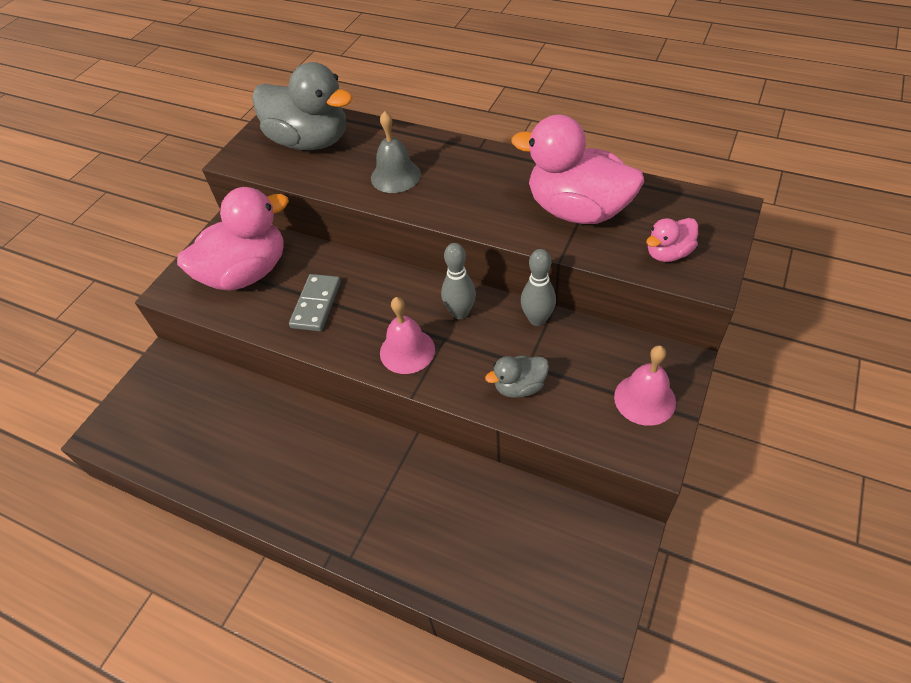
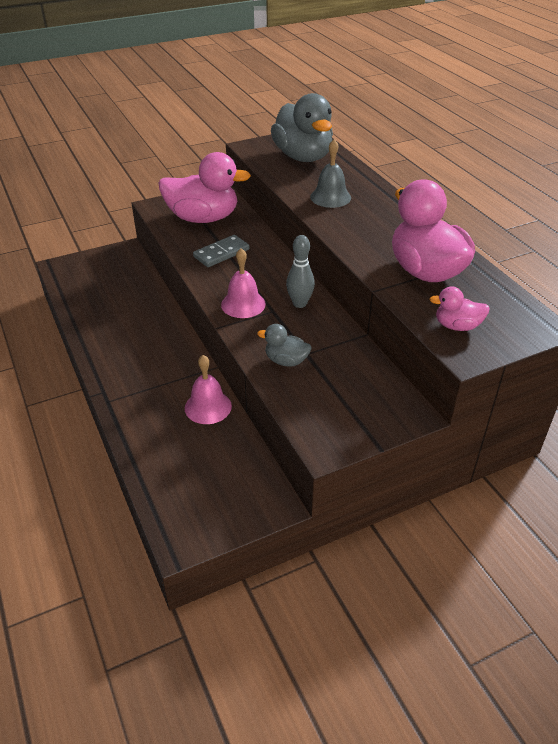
camera: 35 degrees right, 10 degrees down
grey bowling pin [521,249,556,326] -> none
pink bell [614,345,676,426] -> pink bell moved to [185,355,232,424]

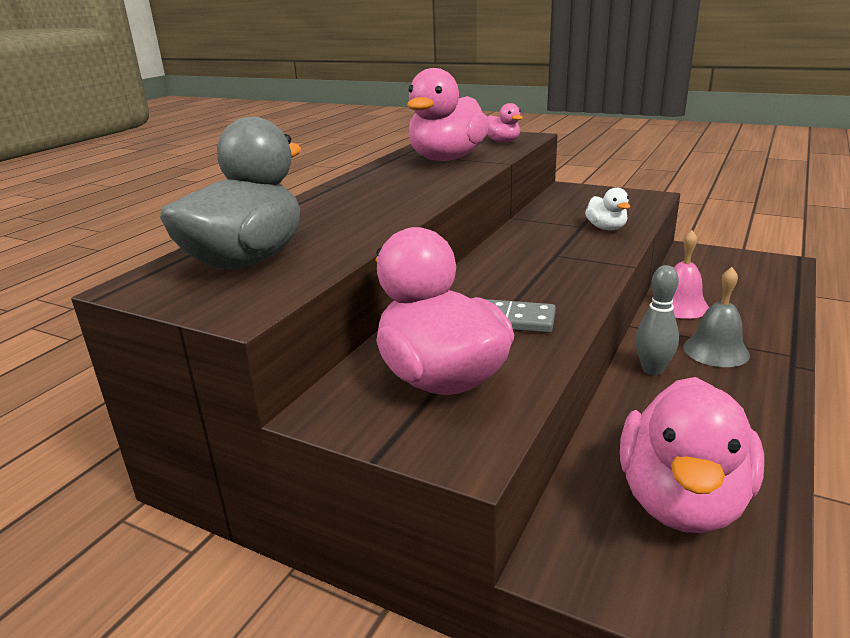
camera: 125 degrees left, 15 degrees down
pink bell [221,248,266,318] -> none
grey duck [257,324,311,367] -> white duck [585,187,630,230]
grey bowling pin [286,235,315,308] -> grey bowling pin moved to [635,265,679,375]
grey bell [310,139,351,208] -> grey bell moved to [683,267,750,367]
none -> pink duck [620,377,764,533]

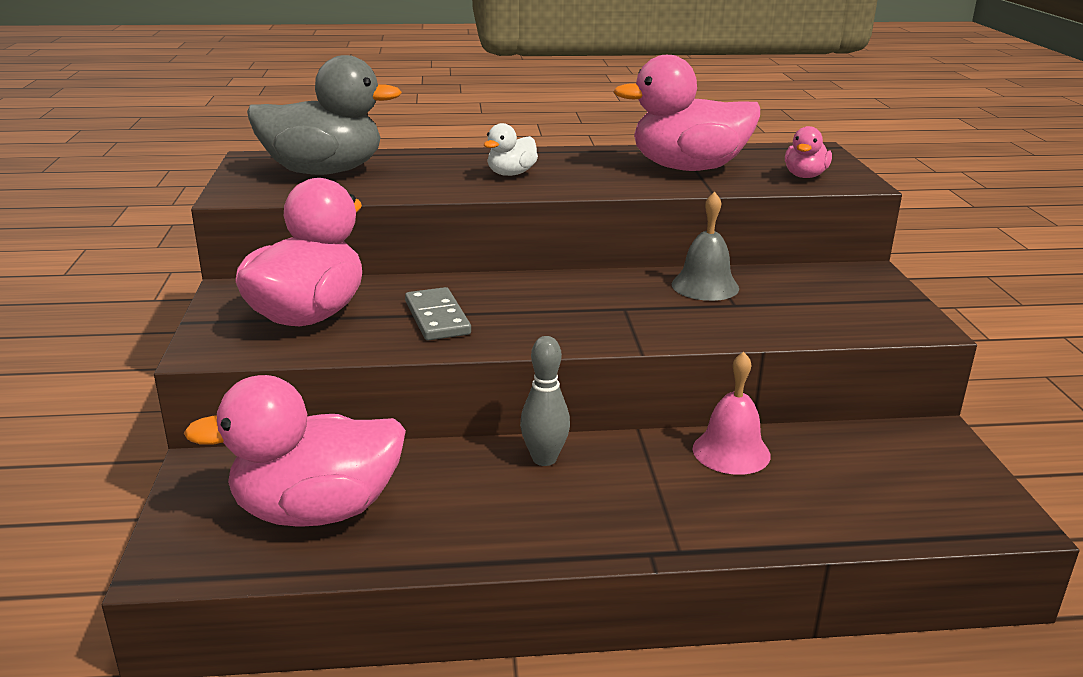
camera: 55 degrees right, 0 degrees up
white duck [585,187,630,230] -> white duck moved to [484,123,538,176]
grey bell [683,267,750,367] -> grey bell moved to [672,192,739,301]

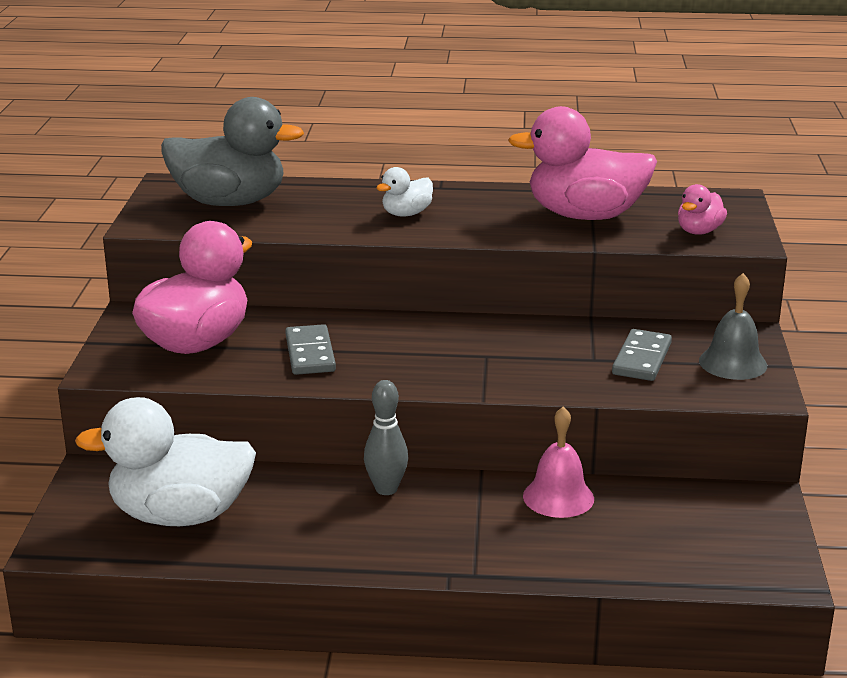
camera: 10 degrees right, 0 degrees up
pink duck [184,375,406,527] -> white duck [75,397,256,526]
grey bell [672,192,739,301] -> grey bell moved to [699,273,767,380]
none -> grey domino [612,329,672,381]

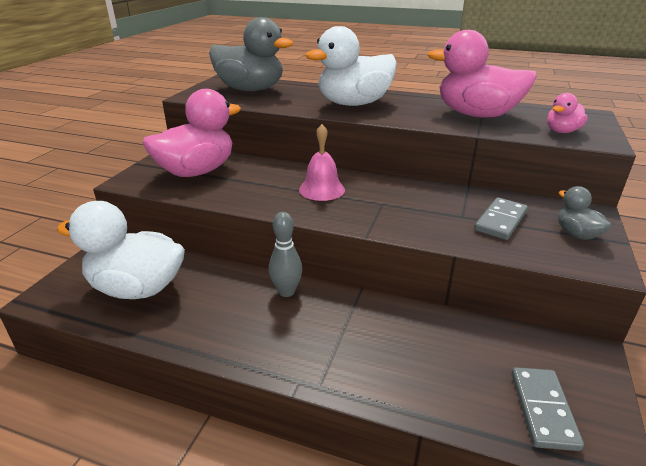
camera: 15 degrees right, 5 degrees up
grey domino [285,324,336,375] -> grey domino moved to [511,367,584,451]
white duck [376,167,433,217] -> white duck [305,26,397,106], size x2.11
pink bell [523,406,594,518] -> pink bell moved to [299,124,345,201]
grey bell [699,273,767,380] -> grey duck [558,186,611,240]

